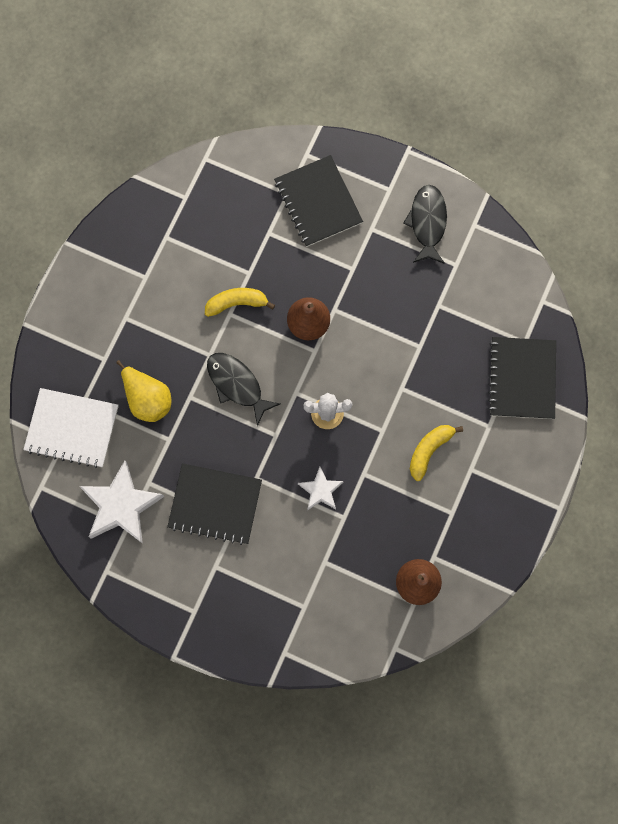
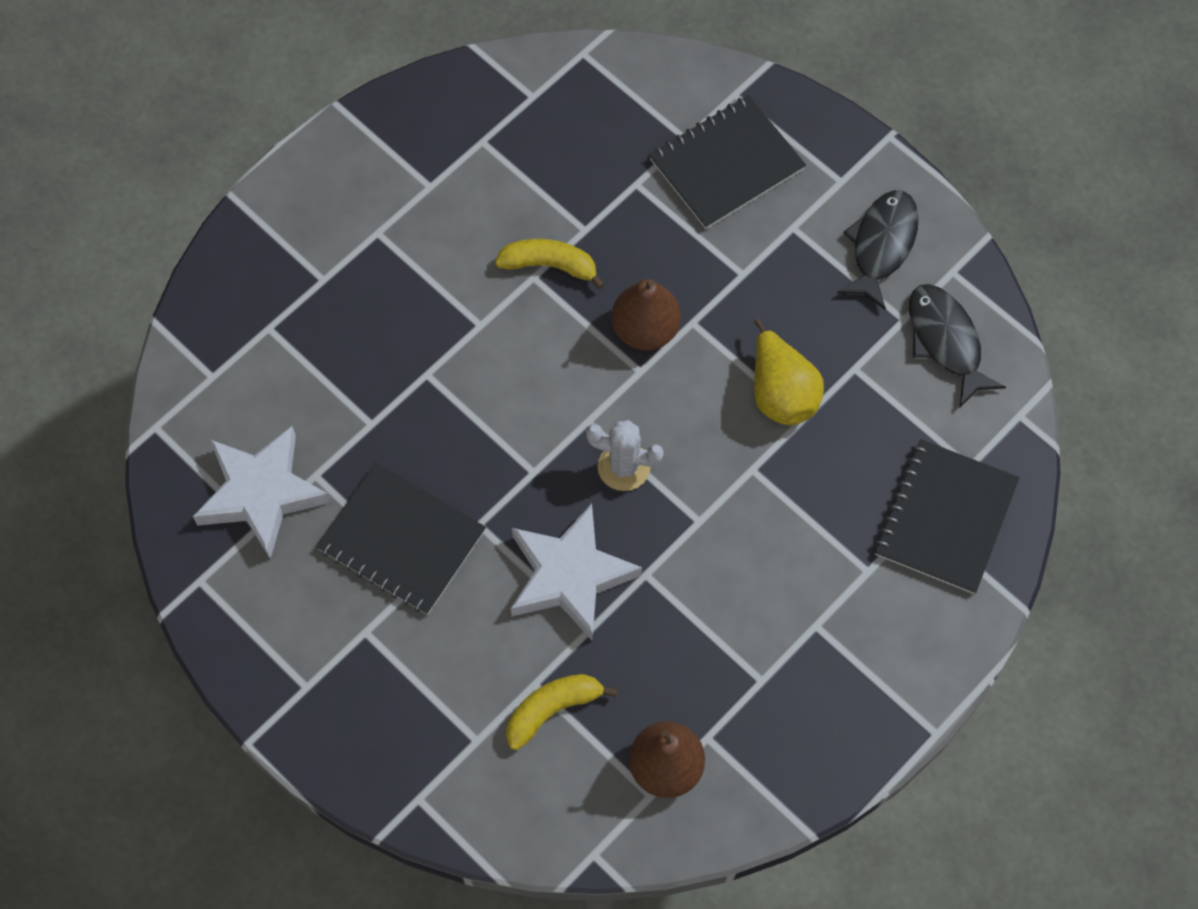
camera: 20 degrees right, 10 degrees down
white notebook [23,388,119,468] -> none
yellow pear [116,360,171,422] -> yellow pear moved to [754,319,824,425]
black fish [207,353,280,426] -> black fish moved to [909,284,1006,408]
black notebook [274,155,363,247] -> black notebook turned 60 degrees clockwise [649,95,806,229]
white star [298,467,344,511] -> white star [511,503,642,640], size x1.81
yellow banana [410,425,463,481] -> yellow banana moved to [506,674,617,750]

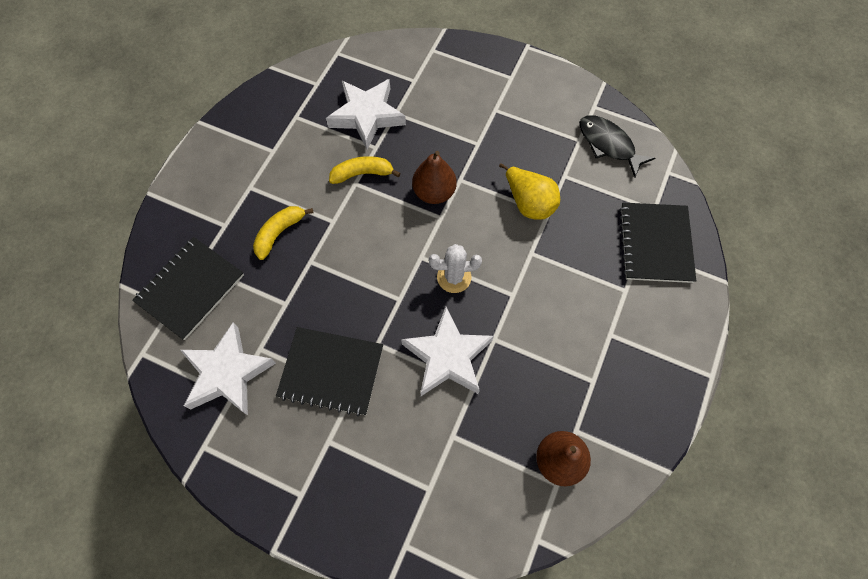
camera: 20 degrees left, 0 degrees up
yellow banana [506,674,617,750] -> yellow banana moved to [253,206,313,260]
black notebook [649,95,806,229] -> black notebook moved to [132,237,244,340]
black fish [837,190,919,310] -> none
none -> white star [326,79,406,149]

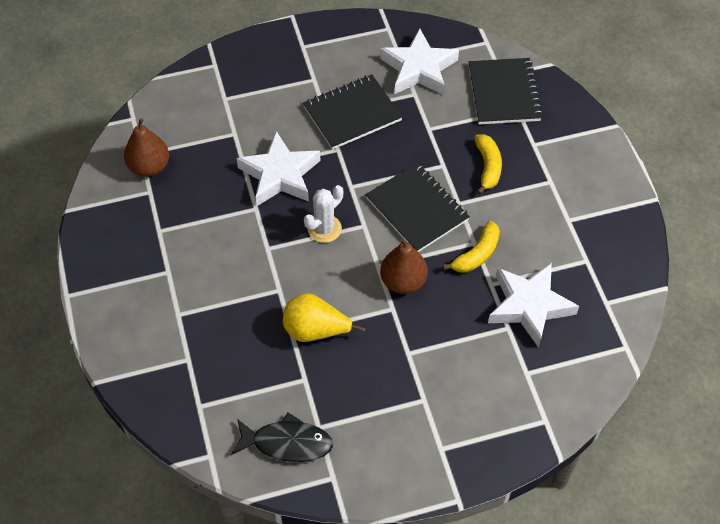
camera: 140 degrees right, 10 degrees down
black notebook [619,203,696,283] -> black notebook moved to [365,163,470,252]

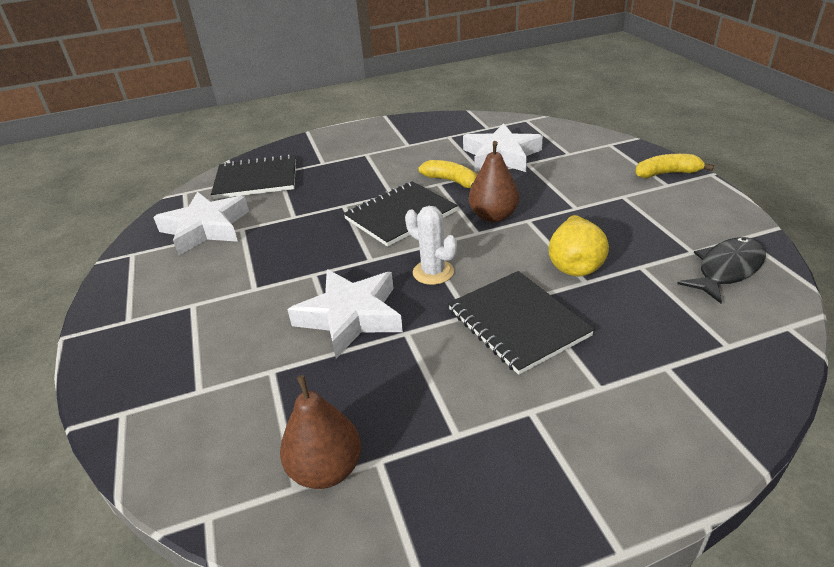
camera: 90 degrees left, 20 degrees down
black fish [231,413,333,462] -> black fish turned 45 degrees clockwise [677,237,766,303]
black notebook [303,74,402,150] -> black notebook moved to [448,271,595,375]
yellow banana [474,134,502,194] -> yellow banana moved to [635,154,714,178]

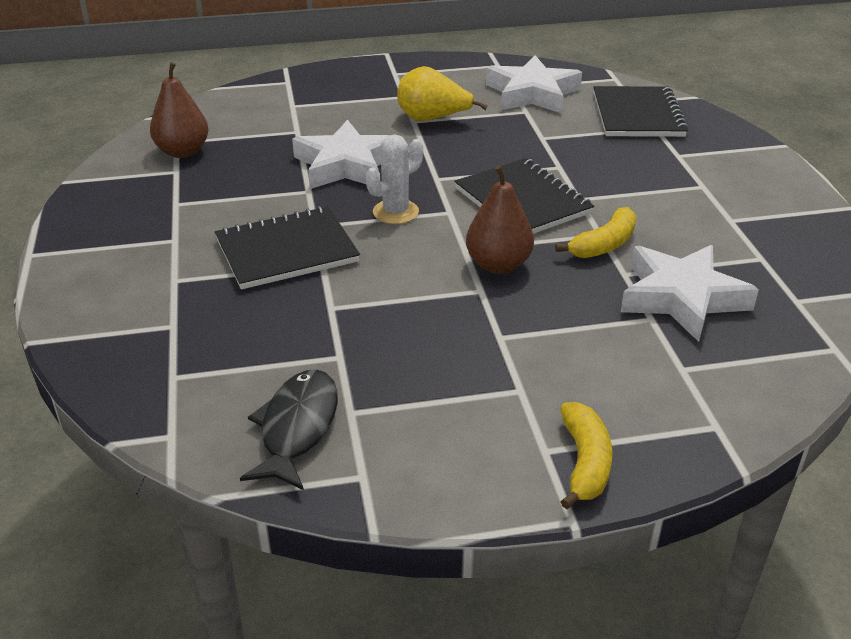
camera: 95 degrees right, 0 degrees up
yellow pear [549,215,609,276] -> yellow pear moved to [397,66,488,121]
black fish [677,237,766,303] -> black fish turned 135 degrees counterclockwise [240,369,338,490]

